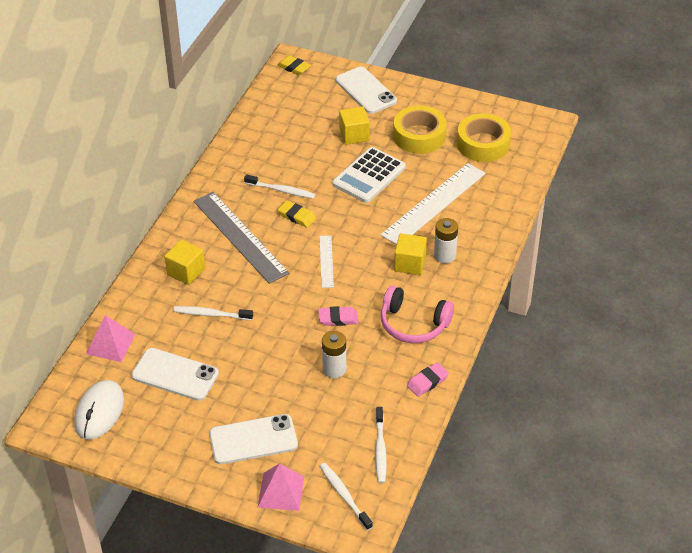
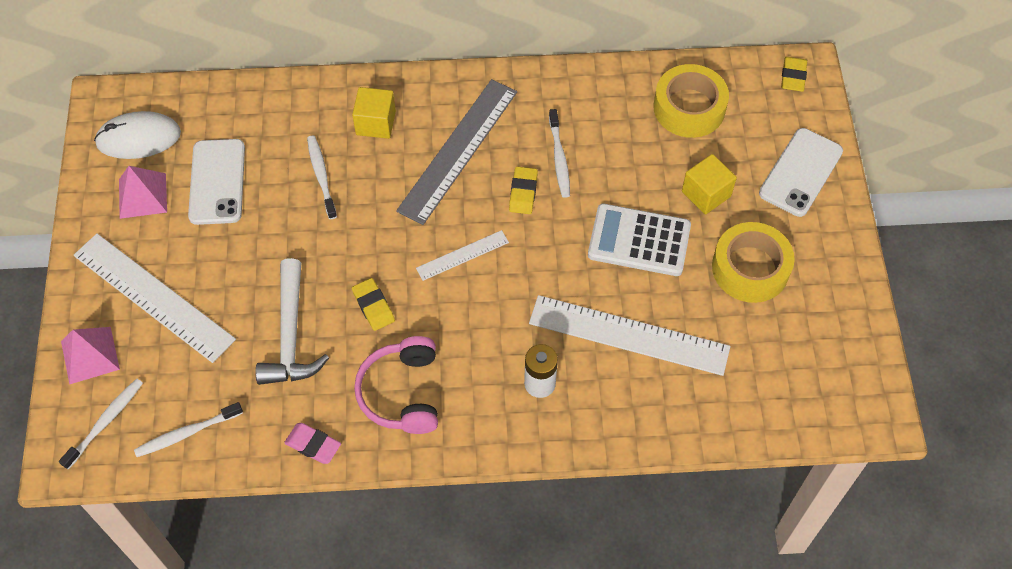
camera: 65 degrees right, 15 degrees up
pink pyramid [86,315,136,362] -> pink pyramid moved to [119,166,167,219]
white phone [209,414,298,464] -> white ruler [73,233,236,363]
pink eraser [318,306,358,326] -> yellow eraser [352,278,395,331]
white battery [322,331,346,378] -> white hammer [256,258,329,385]
yellow cube [394,233,427,275] -> none
yellow tape [457,113,511,162] -> yellow tape moved to [654,64,729,138]

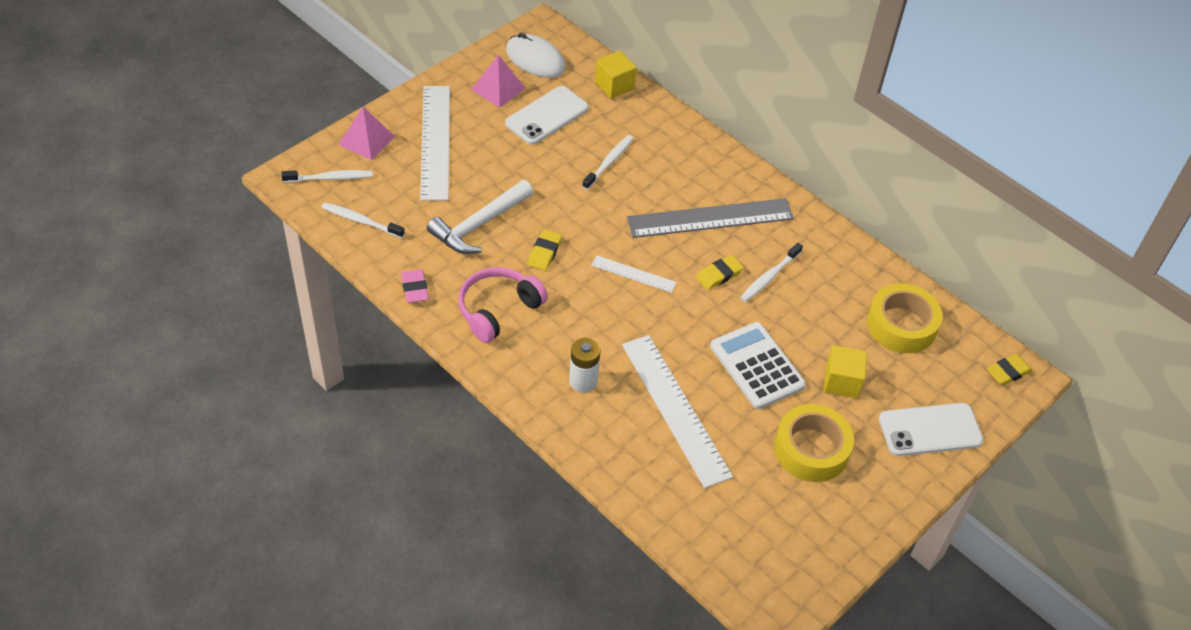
camera: 45 degrees right, 10 degrees down
yellow cube [352,87,396,139] -> yellow cube moved to [595,51,637,99]

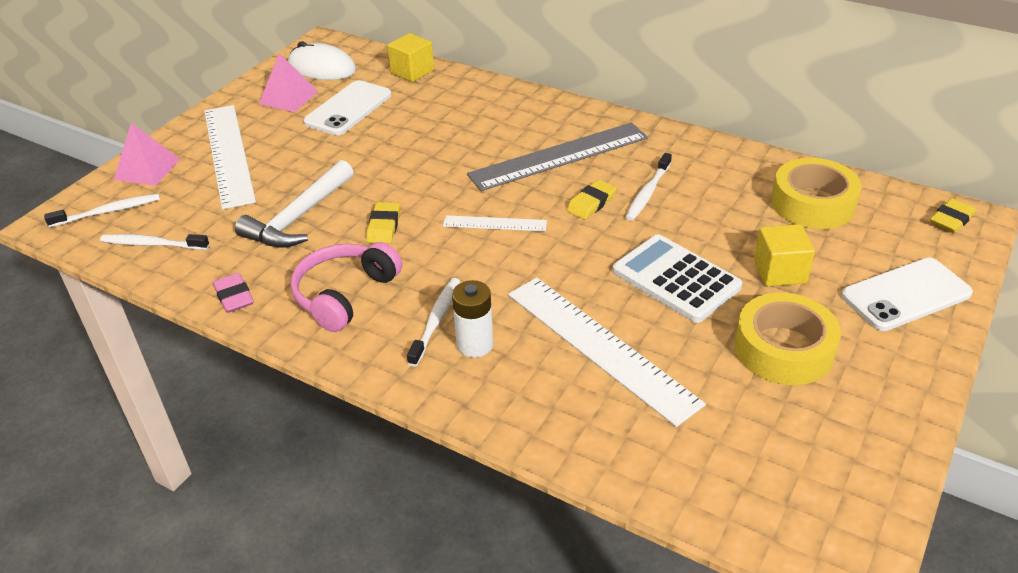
camera: 10 degrees left, 10 degrees down
white toothbrush [582,135,634,190] -> white toothbrush moved to [407,278,460,367]

